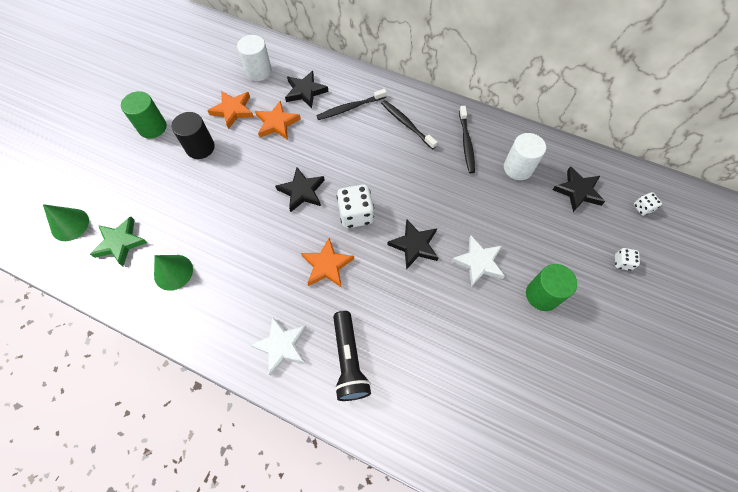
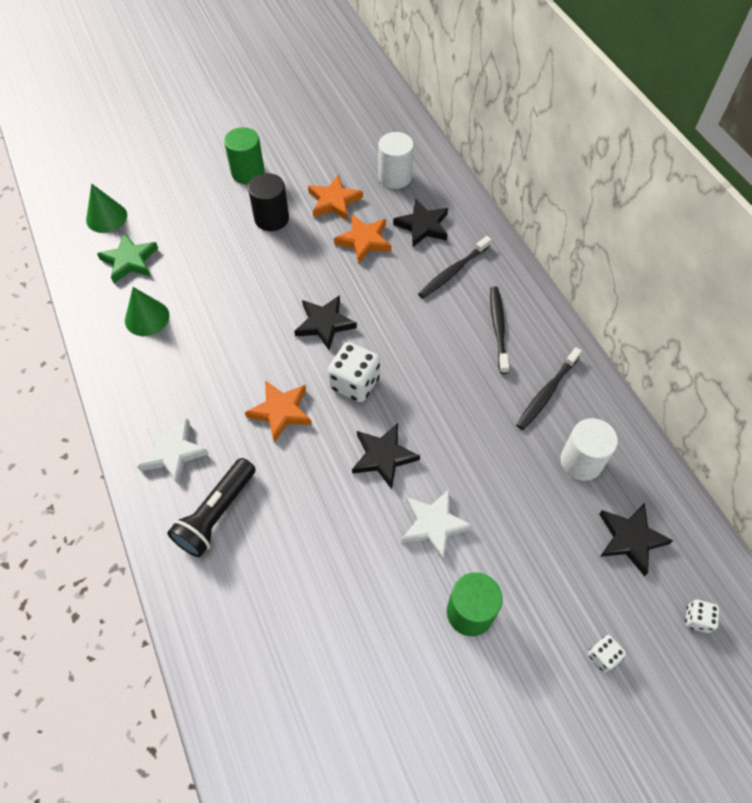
camera: 40 degrees right, 5 degrees down
black toothbrush [316,89,387,120] -> black toothbrush turned 60 degrees counterclockwise [418,236,491,298]

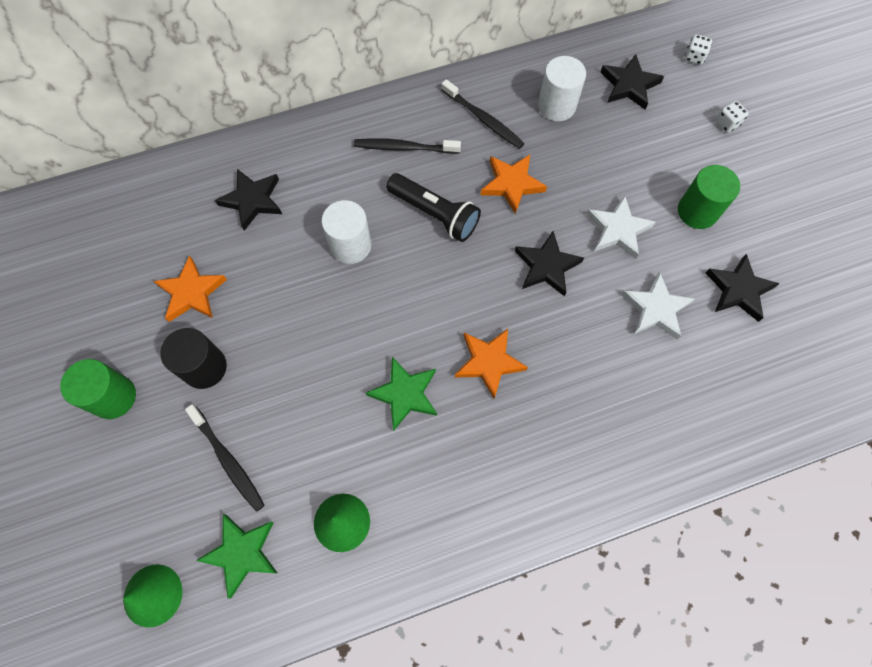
camera: 85 degrees left, 10 degrees up
white star [137,418,209,484] -> white star moved to [621,272,694,340]
black flashlight [167,458,255,557] -> black flashlight moved to [386,173,481,242]
black star [294,295,357,350] -> black star moved to [706,254,780,322]
white dice [328,342,380,402] -> none
orange star [334,215,391,263] -> orange star moved to [480,155,547,214]
white cylinder [378,132,414,189] -> white cylinder moved to [321,200,371,264]
black toothbrush [418,236,491,298] -> black toothbrush moved to [185,404,265,512]
none -> green star [366,357,437,431]

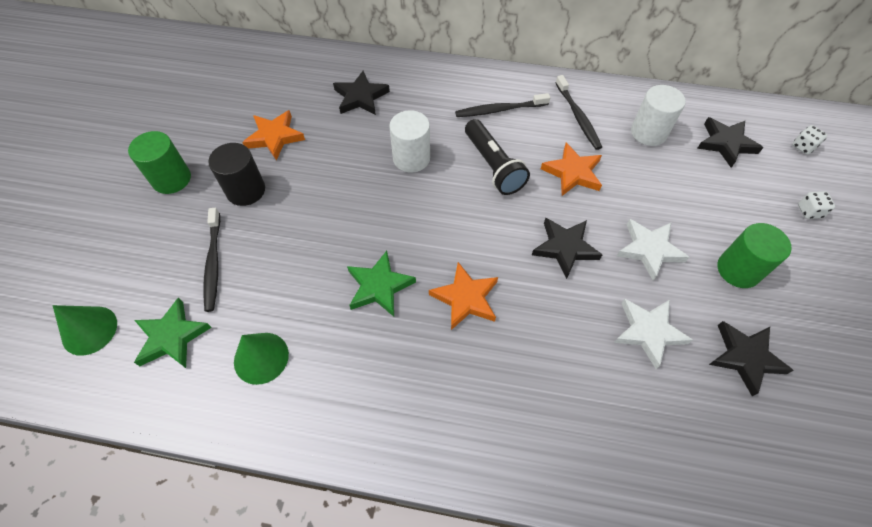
camera: 30 degrees right, 10 degrees down
black toothbrush [354,138,461,154] -> black toothbrush turned 45 degrees counterclockwise [455,93,550,117]

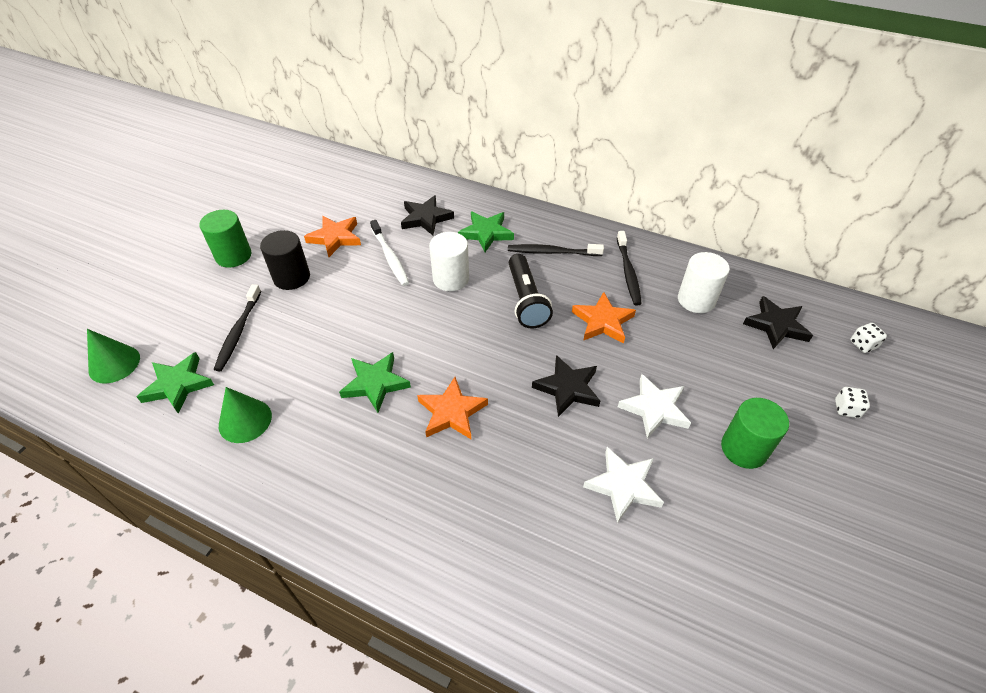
camera: 15 degrees right, 10 degrees down
black star [709,321,794,396] -> none
none -> white toothbrush [370,220,409,286]
none -> green star [458,212,514,252]

